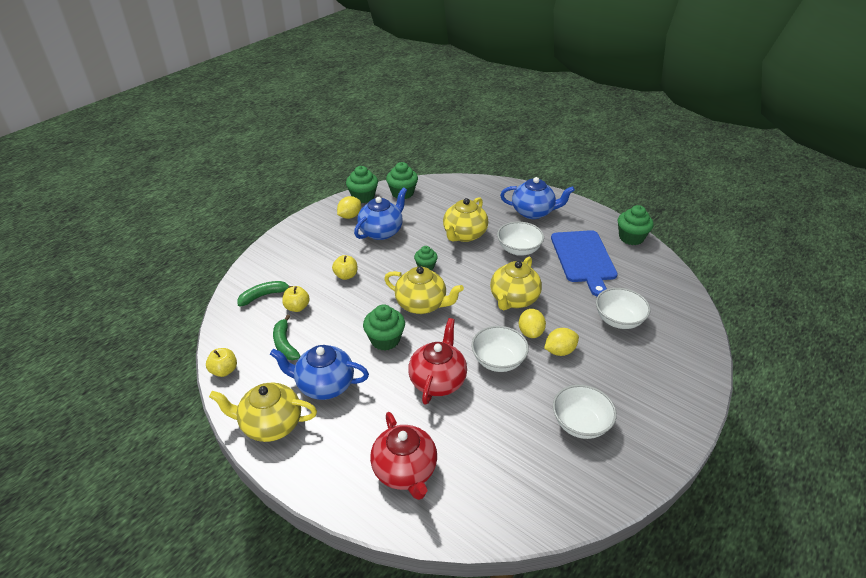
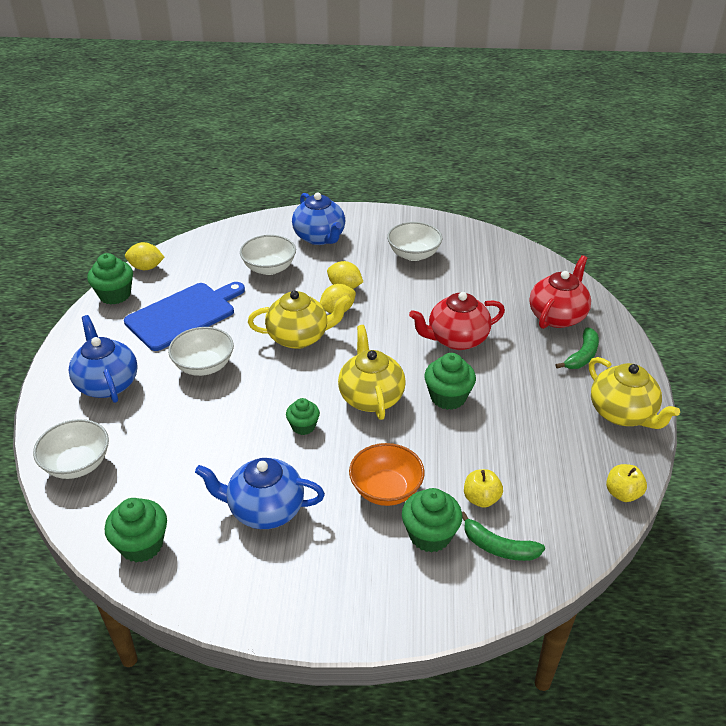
camera: 125 degrees left, 0 degrees up
blue teapot [270,345,369,400] -> blue teapot moved to [292,193,345,245]
green banana [273,314,301,360] -> green banana moved to [555,327,599,369]
yellow apple [332,255,357,280] -> orange bowl [349,443,425,506]
yellow lemon [337,196,361,219] -> yellow lemon moved to [125,242,165,270]
green cupcake [346,166,378,203] -> green cupcake moved to [402,488,462,553]
yellow teapot [443,197,488,242] -> none
white bowl [472,326,529,372] -> white bowl moved to [33,419,109,479]

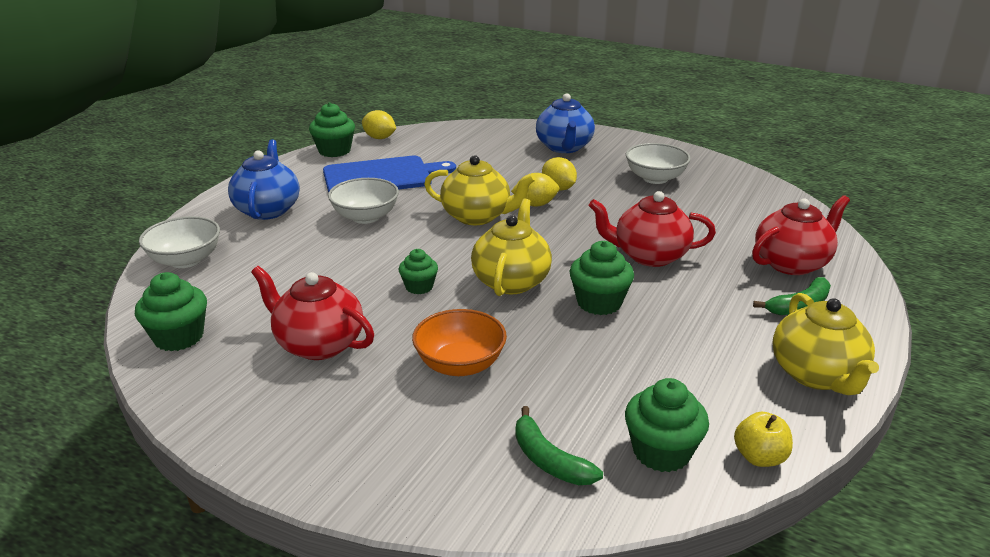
camera: 25 degrees right, 10 degrees down
blue teapot [195,458,325,529] -> red teapot [251,266,374,360]
white bowl [240,235,296,275] -> none
green cupcake [402,488,462,553] -> green cupcake moved to [625,378,709,472]
yellow apple [464,469,503,508] -> none

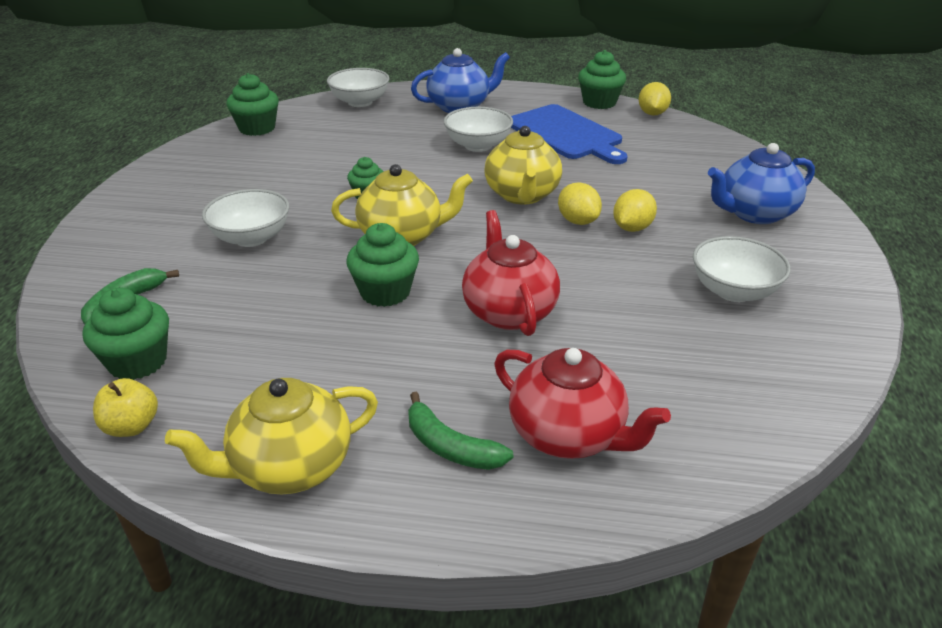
camera: 70 degrees right, 5 degrees up
red teapot [251,266,374,360] -> none
orange bowl [412,309,507,376] -> white bowl [202,189,290,247]

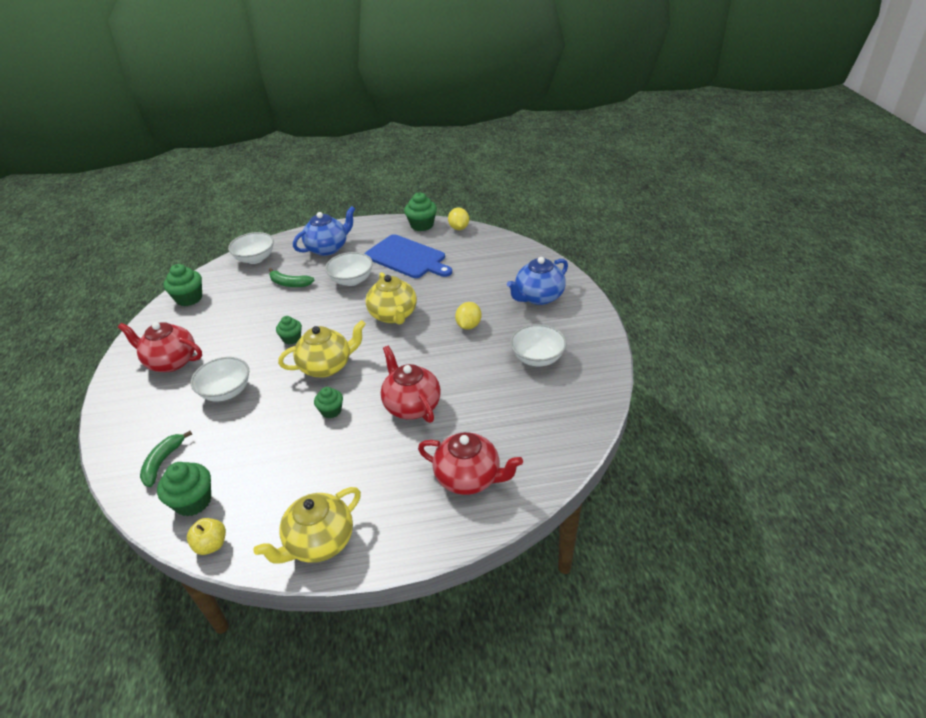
camera: 15 degrees left, 5 degrees up
green cupcake [347,223,419,307] -> green cupcake [314,387,343,418], size x0.64
green banana [408,392,513,470] -> green banana moved to [269,268,314,287]
yellow lemon [558,183,602,225] -> none
none -> red teapot [118,322,202,372]

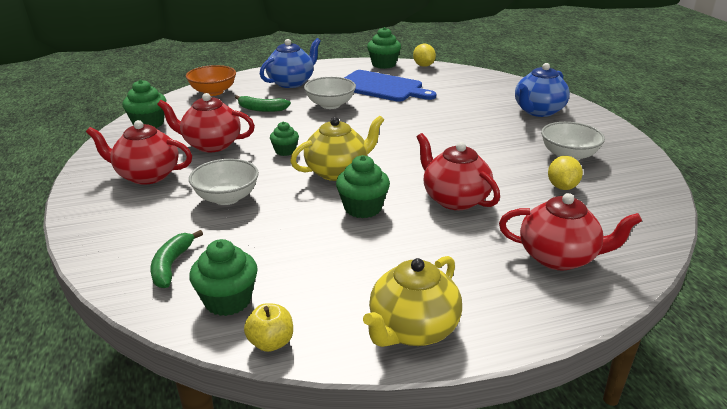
camera: 10 degrees left, 10 degrees down
white bowl [228,232,274,264] -> orange bowl [186,65,236,96]
green cupcake [314,387,343,418] -> green cupcake [336,155,390,218], size x1.57
yellow teapot [366,272,417,325] -> none
yellow lemon [455,302,482,330] -> yellow lemon moved to [548,156,583,190]
none -> red teapot [157,93,255,152]

